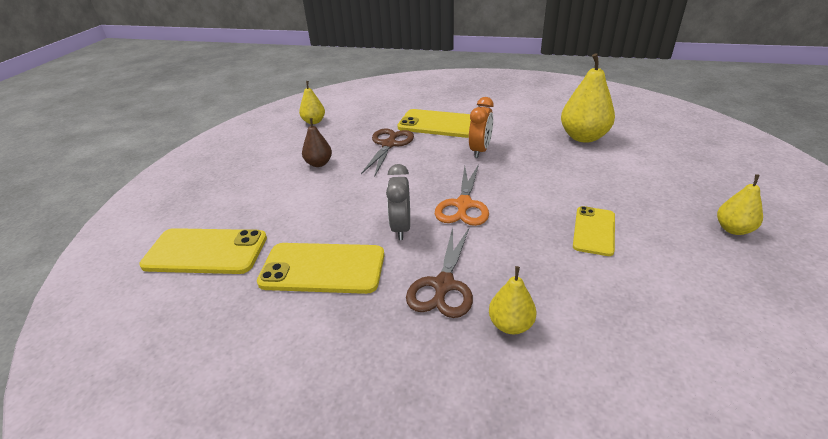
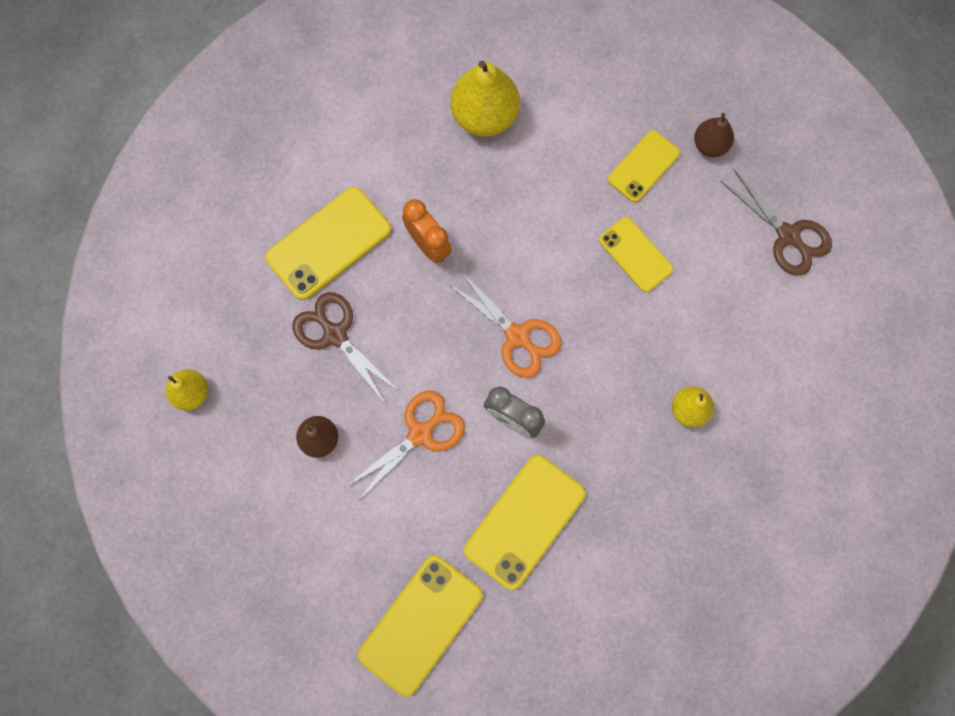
camera: 60 degrees left, 40 degrees up
brown scissors [406,227,473,318] -> brown scissors moved to [721,169,832,276]
yellow pear [717,174,763,235] -> brown pear [694,113,734,157]
none -> orange scissors [346,391,465,501]
none -> yellow phone [608,130,680,202]

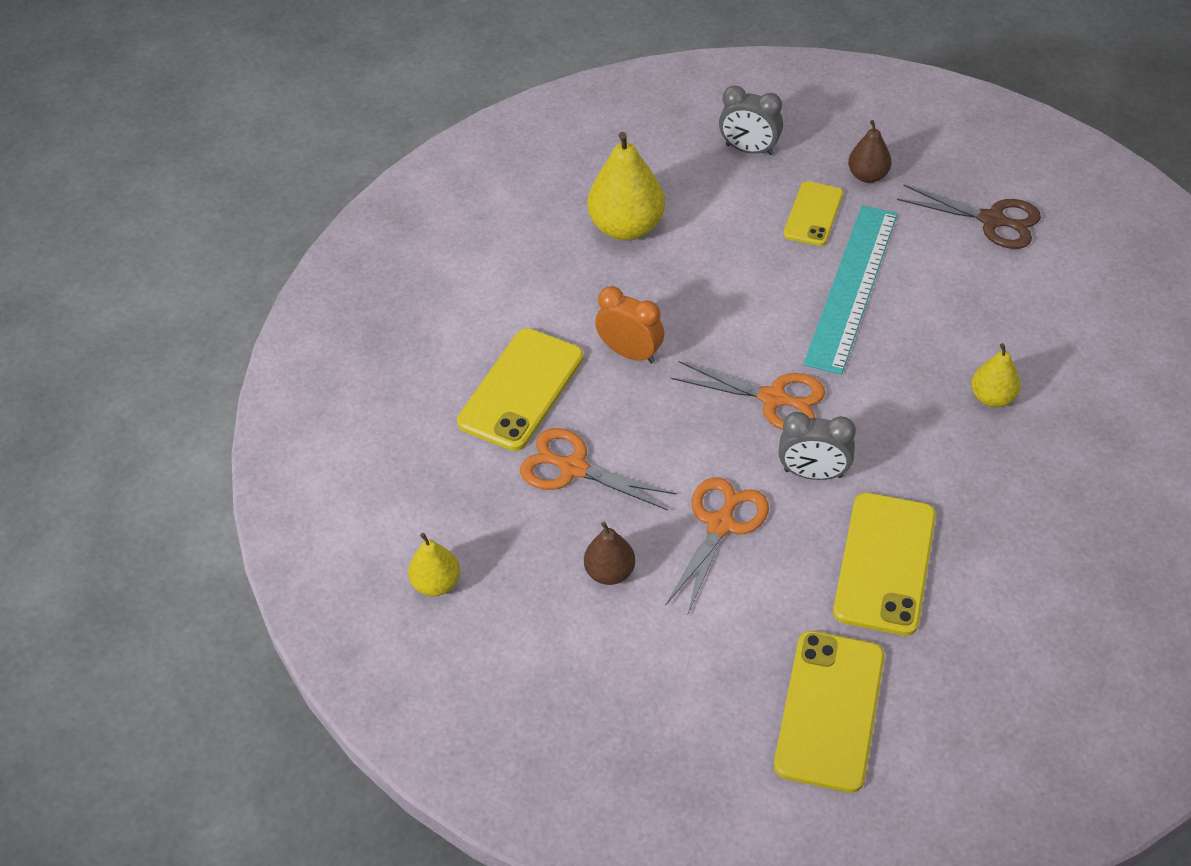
camera: 20 degrees left, 25 degrees down
brown scissors [292,292,399,403] -> orange scissors [520,428,677,511]
yellow phone [599,217,673,292] -> turquoise ruler [803,205,898,375]
none -> grey clock [719,85,783,155]

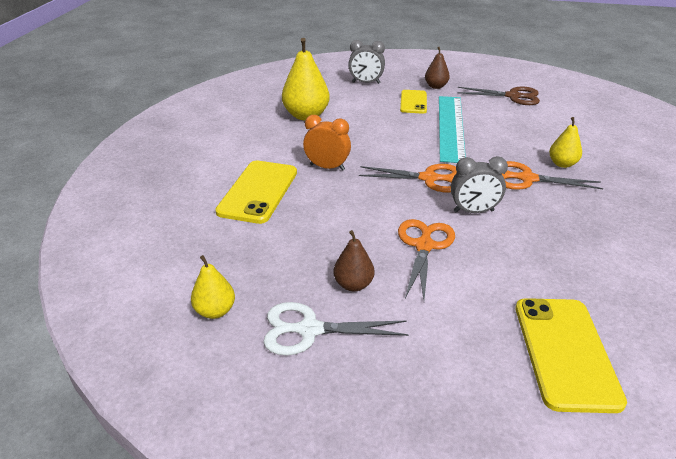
camera: 15 degrees left, 15 degrees down
orange scissors [520,428,677,511] -> orange scissors moved to [502,161,603,190]
yellow phone [833,493,936,636] -> none
none -> white scissors [264,302,409,355]

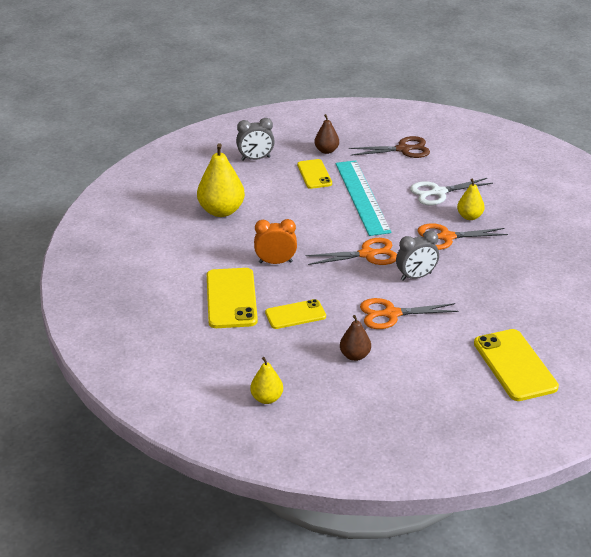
camera: 20 degrees left, 0 degrees up
white scissors [264,302,409,355] -> white scissors moved to [410,178,493,205]
orange scissors [398,219,455,300] -> orange scissors turned 90 degrees counterclockwise [360,298,459,329]
none -> yellow phone [265,299,326,329]

